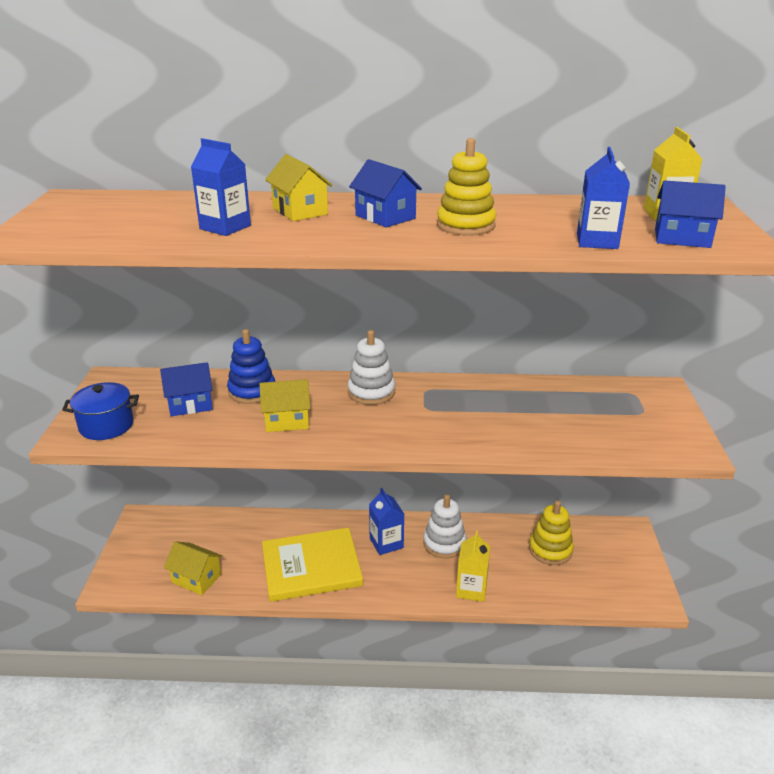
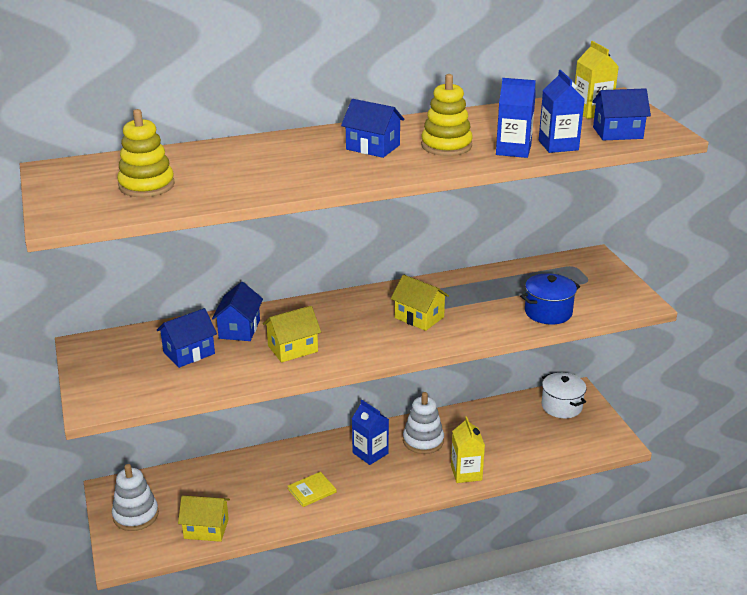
camera: 20 degrees left, 0 degrees up
blue pot [62,382,139,440] -> blue pot moved to [520,273,580,324]
blue carton [191,138,251,236] -> blue carton moved to [496,78,536,158]
blue stacking toy [227,329,275,404] -> blue house [212,282,263,341]
yellow book [262,528,363,602] -> yellow book [288,472,337,507], size x0.43
yellow house [265,154,333,221] -> yellow house moved to [391,275,449,331]
white stacking toy [348,330,395,405] -> white stacking toy moved to [112,464,159,531]
yellow stacking toy [529,501,574,565] -> yellow stacking toy moved to [117,109,175,197]
none -> white pot [541,373,586,418]

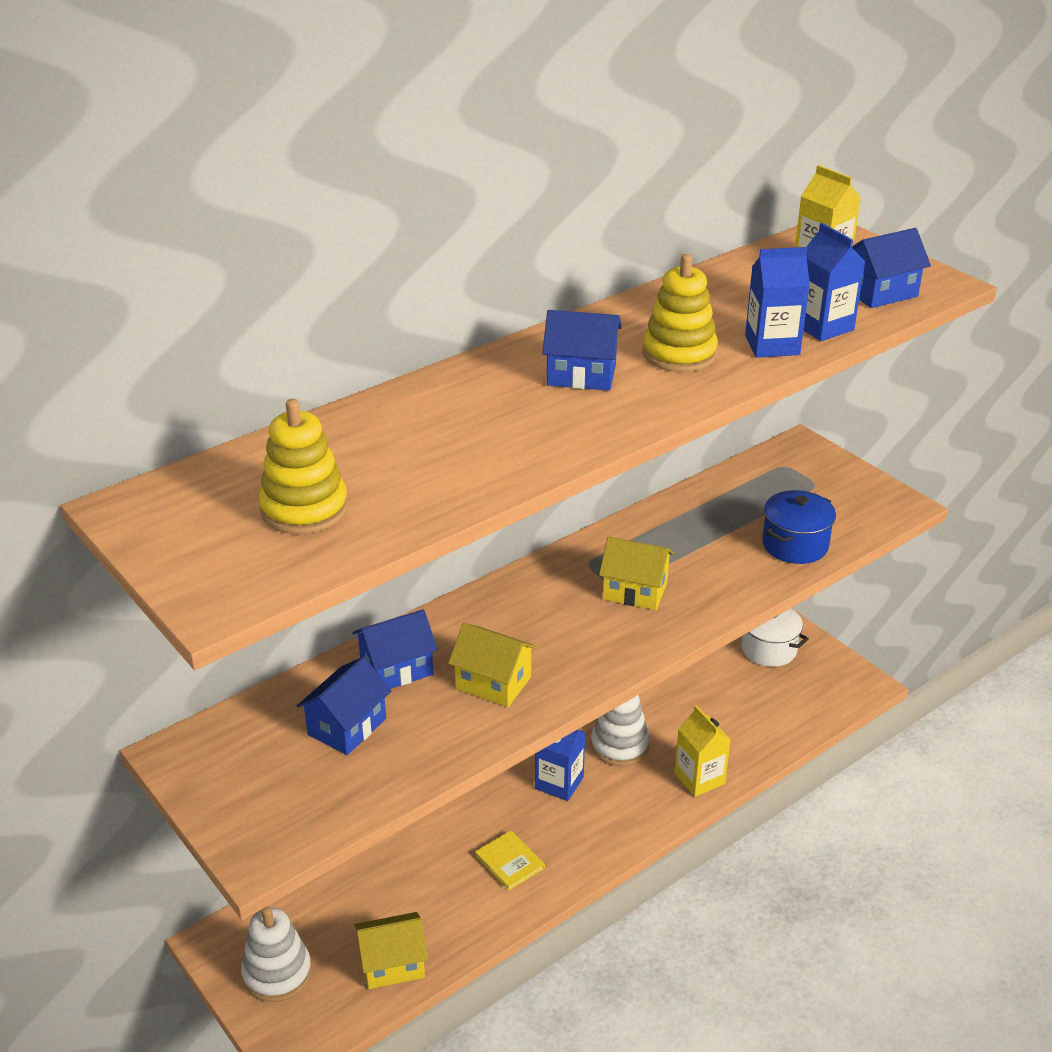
camera: 20 degrees left, 5 degrees up
blue house [212,282,263,341] -> blue house turned 75 degrees clockwise [353,609,438,689]
yellow house [263,306,321,363] -> yellow house turned 75 degrees clockwise [448,623,537,707]
yellow book [288,472,337,507] -> yellow book turned 75 degrees counterclockwise [475,830,545,891]

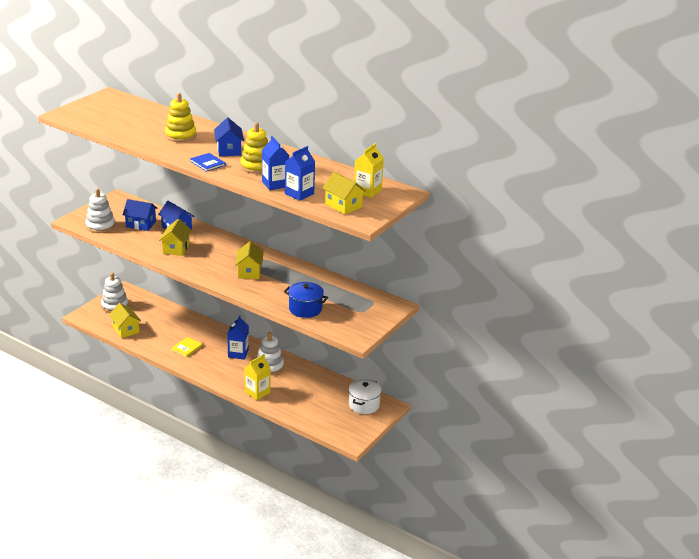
camera: 70 degrees right, 5 degrees down
yellow stacking toy [259,399,348,534] -> yellow stacking toy moved to [165,93,196,142]
blue house [852,228,931,308] -> yellow house [322,172,366,214]
none -> white stacking toy [85,189,115,233]
none -> blue book [190,153,226,172]

